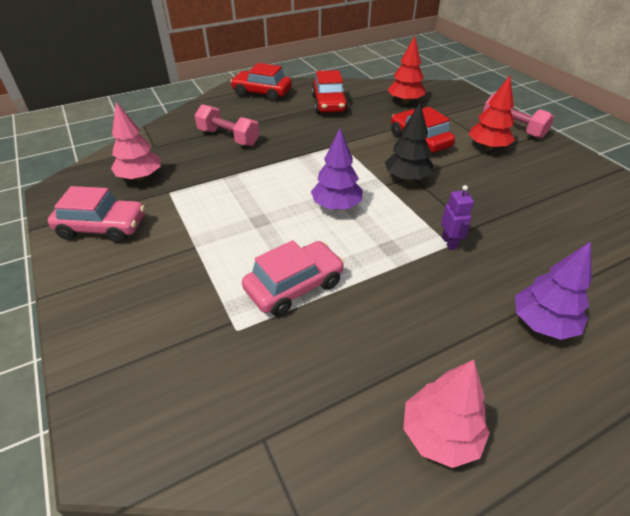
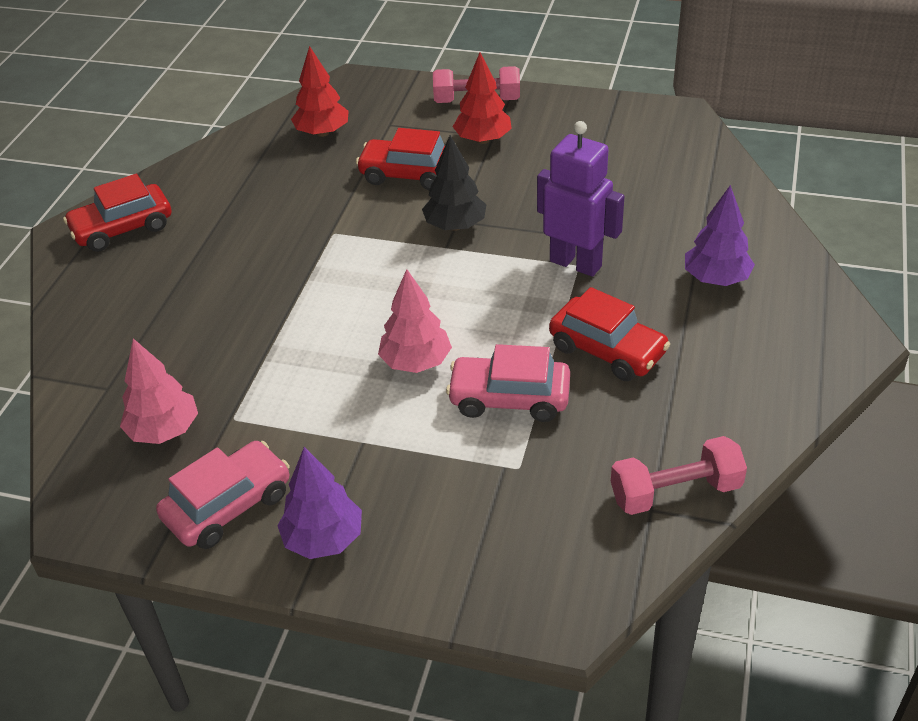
camera: 45 degrees left, 0 degrees up
pink dumbbell [194,104,260,146] -> pink dumbbell moved to [611,436,747,515]
pink car [242,240,344,317] -> pink car turned 90 degrees counterclockwise [446,344,570,422]
purple tree [311,129,363,210] -> purple tree moved to [277,447,362,559]
red car [312,70,349,114] -> red car moved to [549,287,670,381]
pink tree [403,360,490,468] -> pink tree moved to [378,269,452,373]
purple robot [441,185,474,250] -> purple robot [537,121,625,277], size x1.99

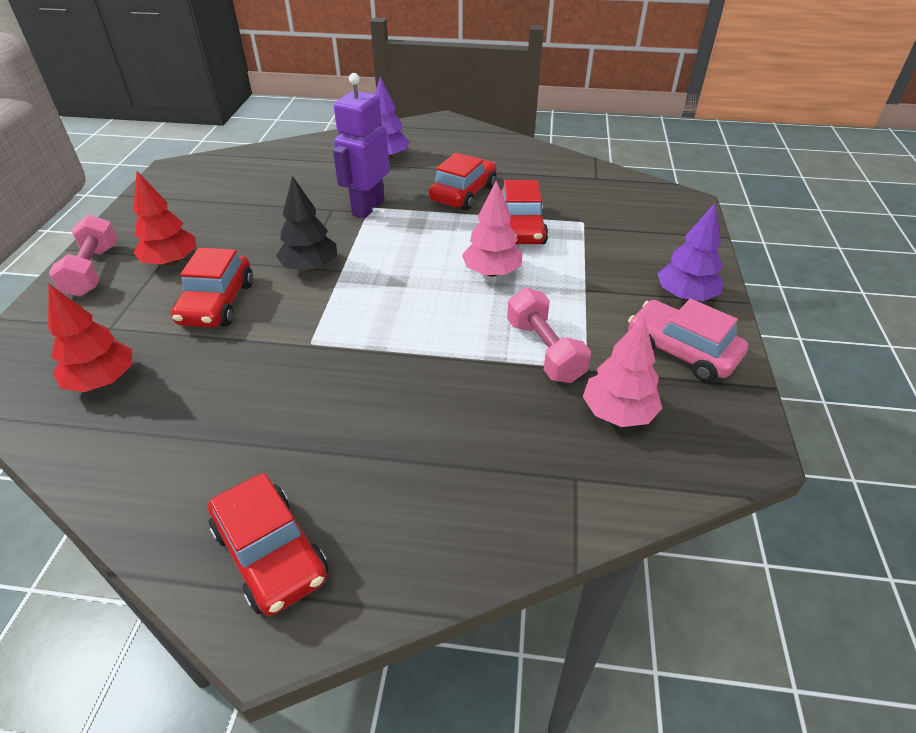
camera: 100 degrees left, 0 degrees up
pink car [446,344,570,422] -> red car [501,180,548,244]
pink dumbbell [611,436,747,515] -> pink dumbbell moved to [507,288,591,383]

